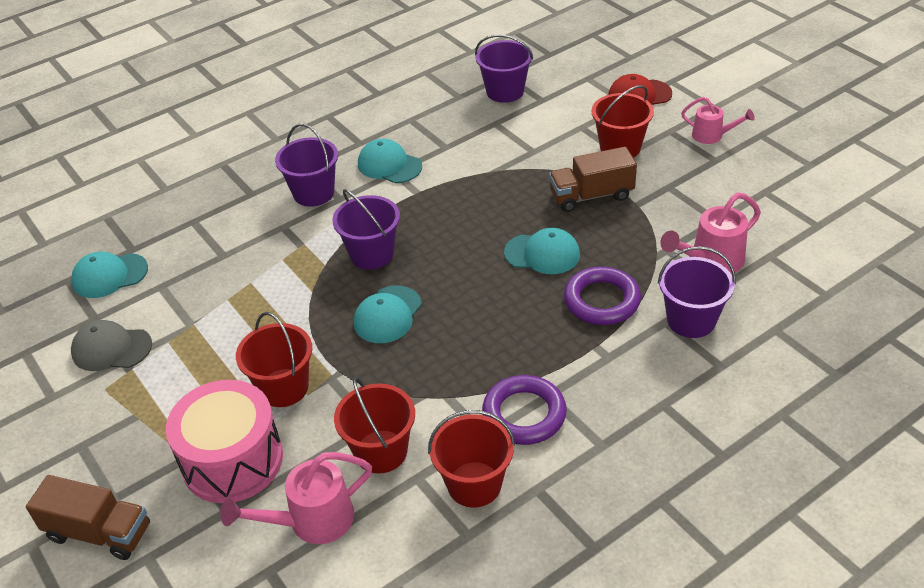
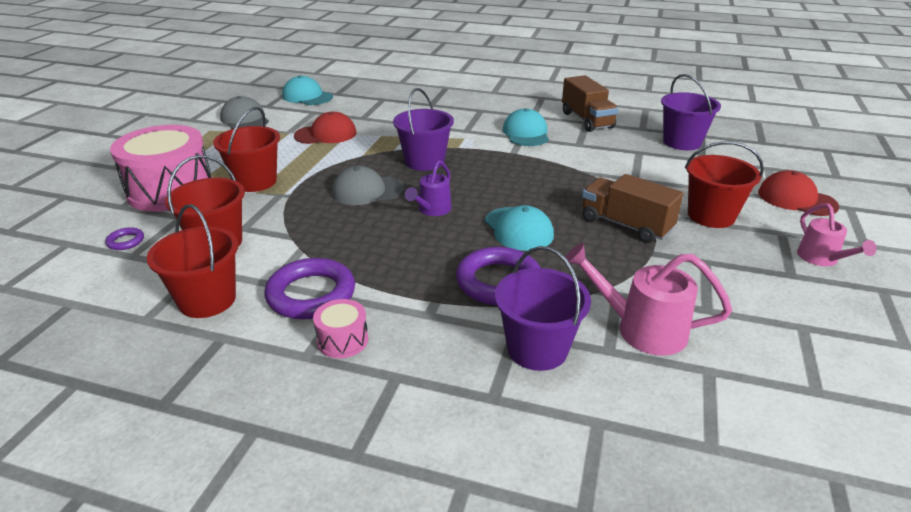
camera: 50 degrees right, 10 degrees down
brown truck [26,475,150,560] -> brown truck moved to [562,75,618,132]
pink watering can [220,452,372,544] -> purple ring [105,227,144,250]
purple bucket [275,124,338,207] -> none
turquoise cap [354,286,422,343] -> grey cap [332,166,405,205]
none -> red cap [294,111,356,144]
none -> pink drum [313,299,368,358]
none -> purple watering can [405,160,452,216]

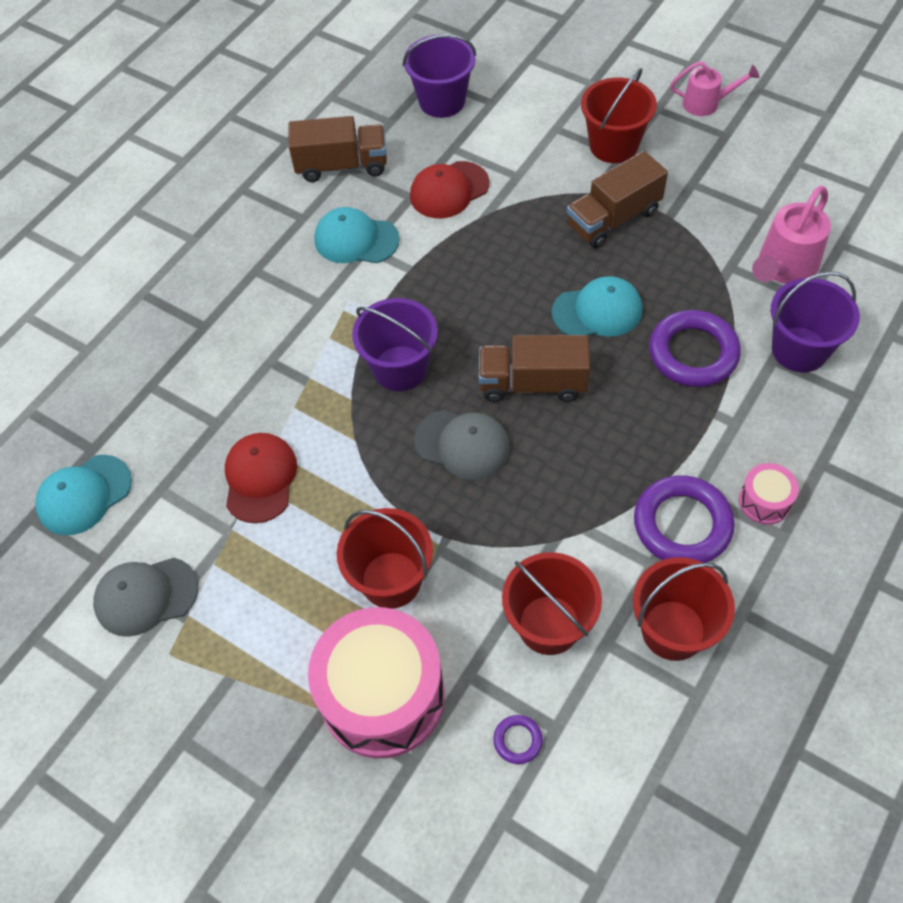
camera: 70 degrees left, 25 degrees up
grey cap [332,166,405,205] -> grey cap turned 75 degrees counterclockwise [414,410,510,480]
purple watering can [405,160,452,216] -> brown truck [479,335,590,402]
red cap [758,170,839,216] -> red cap moved to [410,161,490,218]

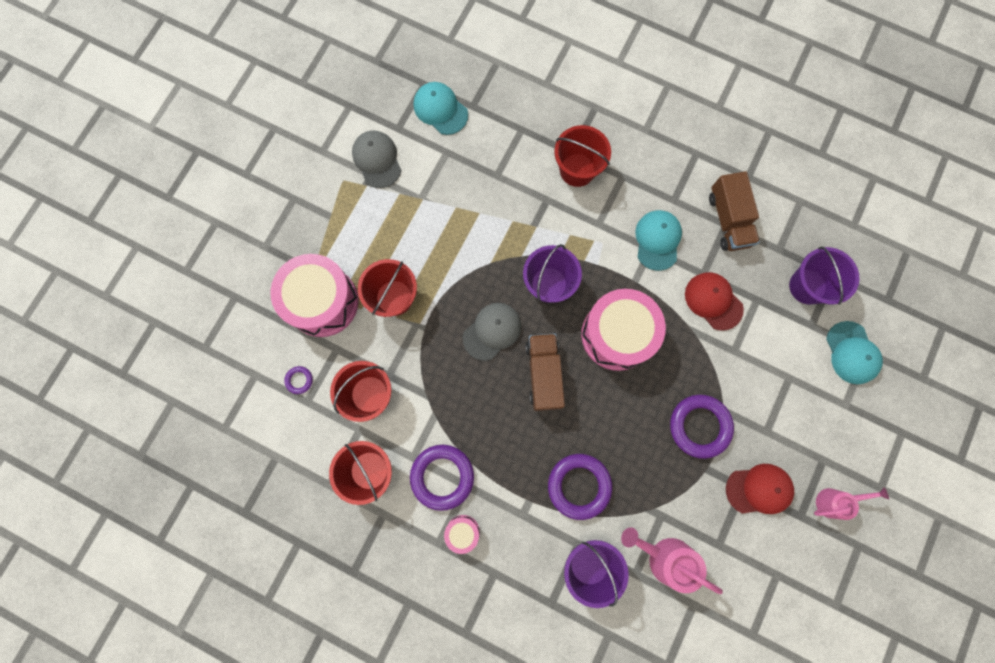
camera: 80 degrees right, 20 degrees up
red cap [225,433,297,523] -> red cap moved to [726,464,794,514]
grey cap [414,410,510,480] -> grey cap turned 150 degrees counterclockwise [463,303,522,361]
turquoise cap [552,276,642,337] -> turquoise cap moved to [826,321,883,384]
brown truck [567,151,668,248] -> purple ring [670,395,734,459]
red bucket [581,68,657,163] -> red bucket moved to [554,125,611,187]
pink watering can [670,61,759,116] -> pink watering can turned 105 degrees counterclockwise [814,487,889,520]
none -> pink drum [581,289,666,371]

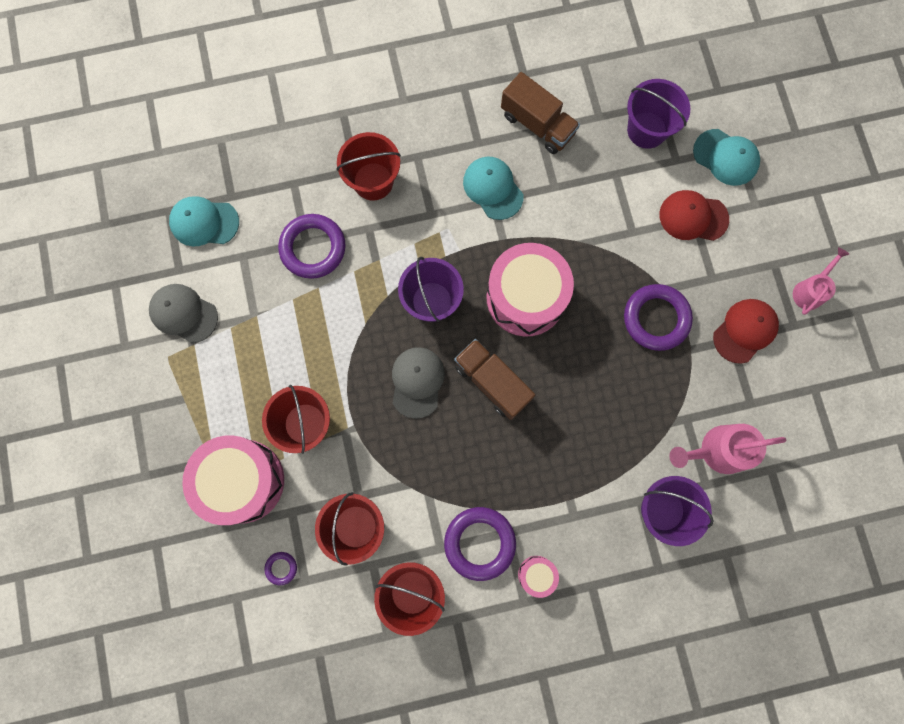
camera: 40 degrees left, 0 degrees up
purple ring [548,454,612,520] -> purple ring moved to [278,214,346,279]
red cap [685,272,744,331] -> red cap moved to [660,190,729,241]

